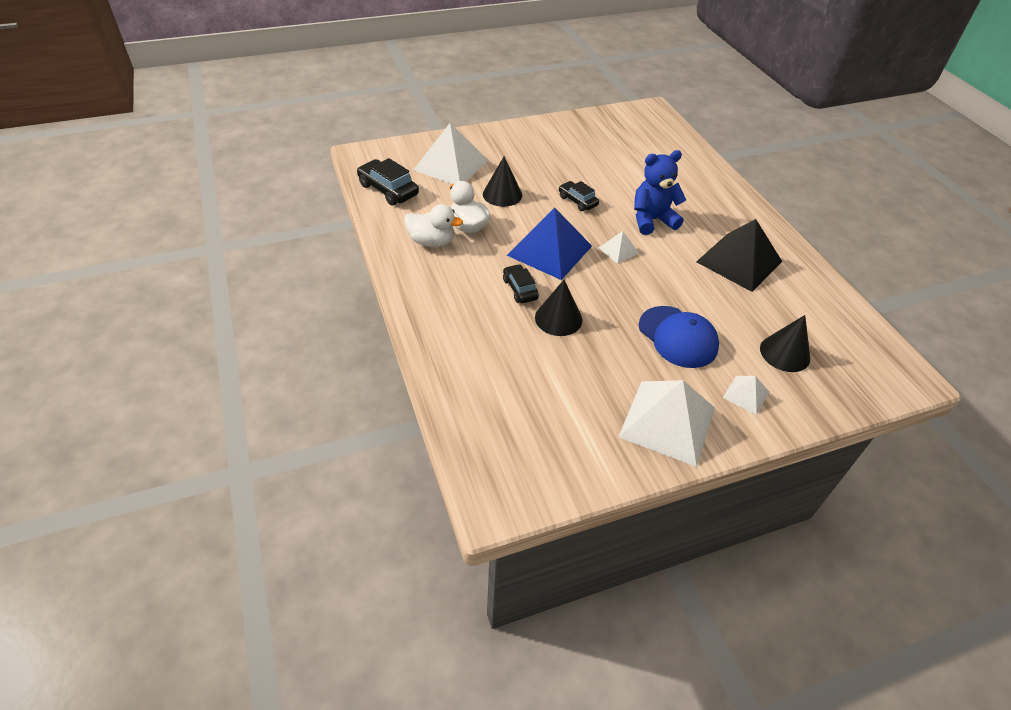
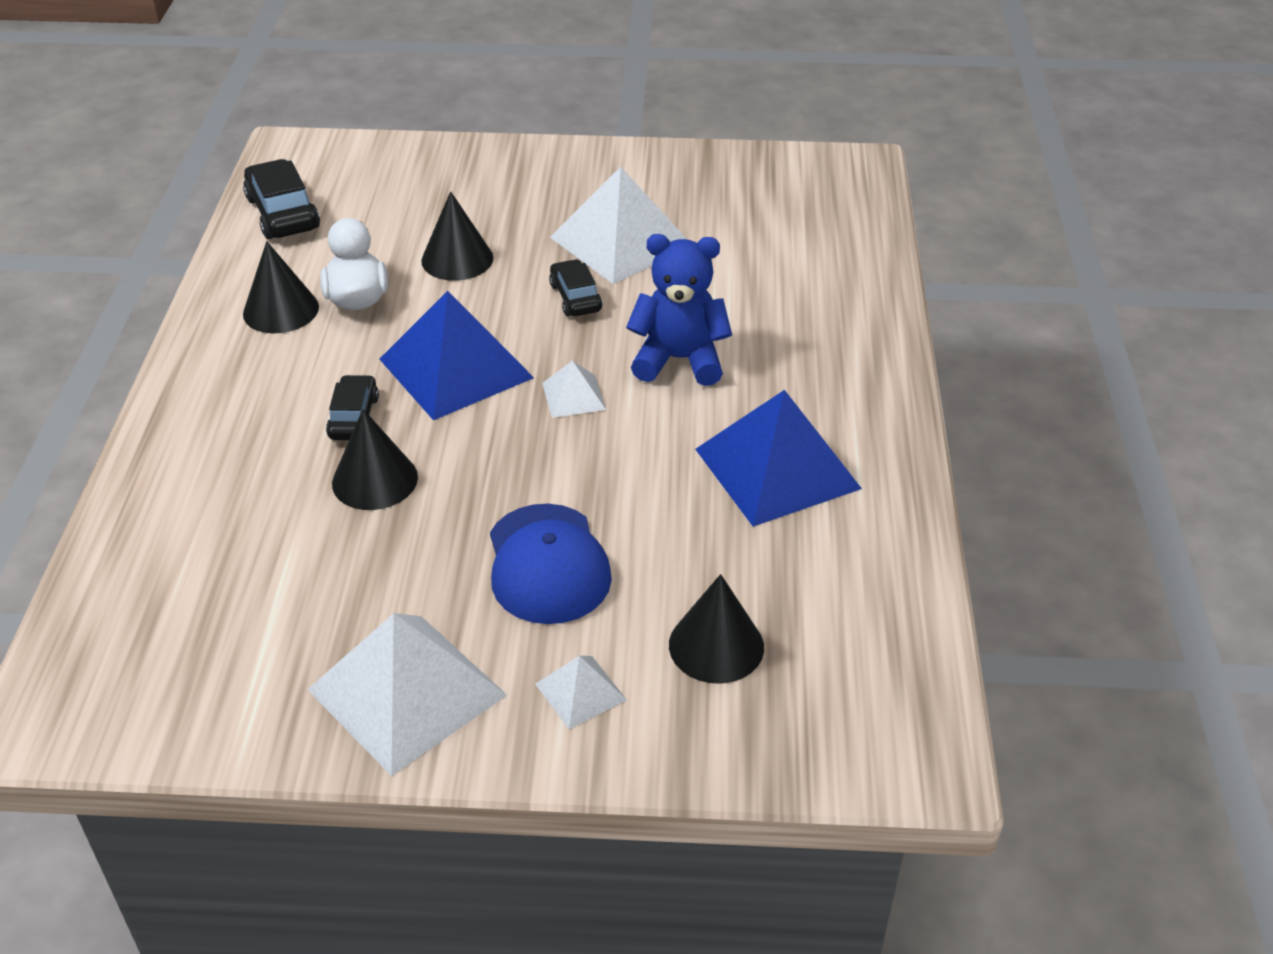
camera: 25 degrees right, 5 degrees down
white duck [404,204,463,247] -> black cone [243,241,319,333]
white pyramid [413,123,488,184] -> white pyramid moved to [550,167,688,284]
black pyramid [696,219,782,292] -> blue pyramid [695,390,862,527]

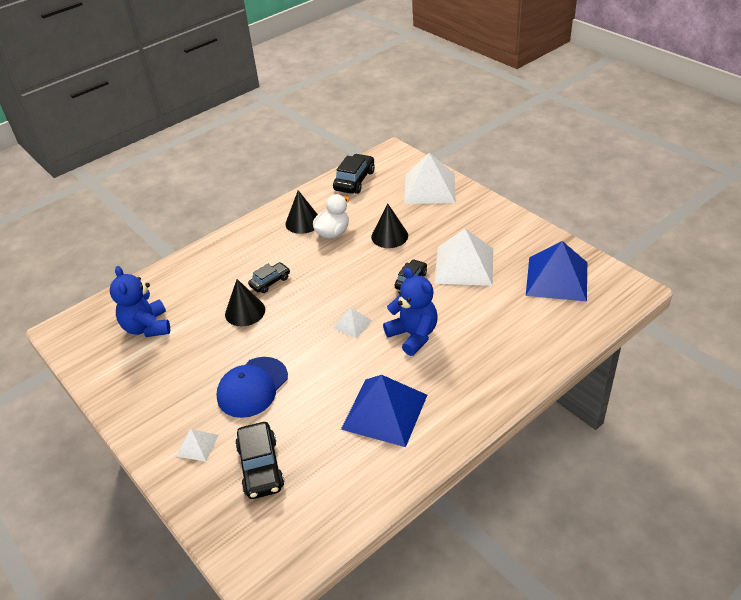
camera: 50 degrees right, 0 degrees up
white pyramid [307,613,507,776] -> white pyramid moved to [404,153,456,204]
blue pyramid [379,291,534,420] -> blue pyramid moved to [526,241,587,302]
black cone [669,574,764,684] -> black car [235,422,284,499]
none -> blue teddy bear [110,266,170,337]

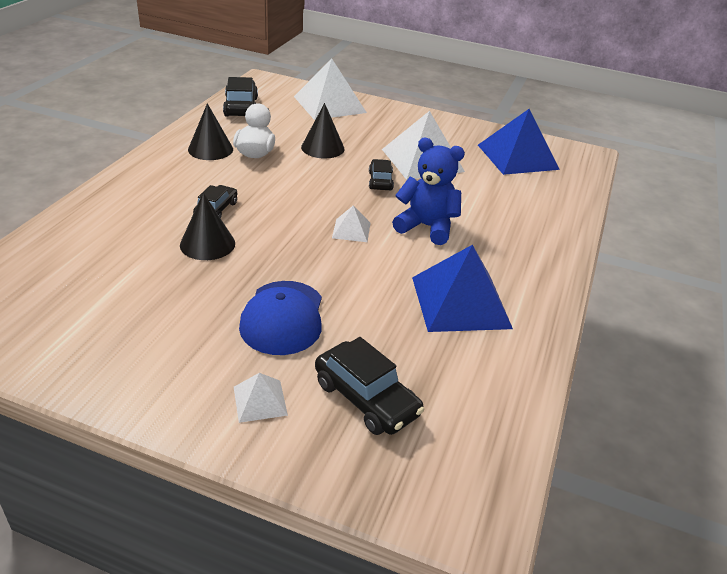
camera: 35 degrees left, 5 degrees down
blue teddy bear [110,266,170,337] -> none

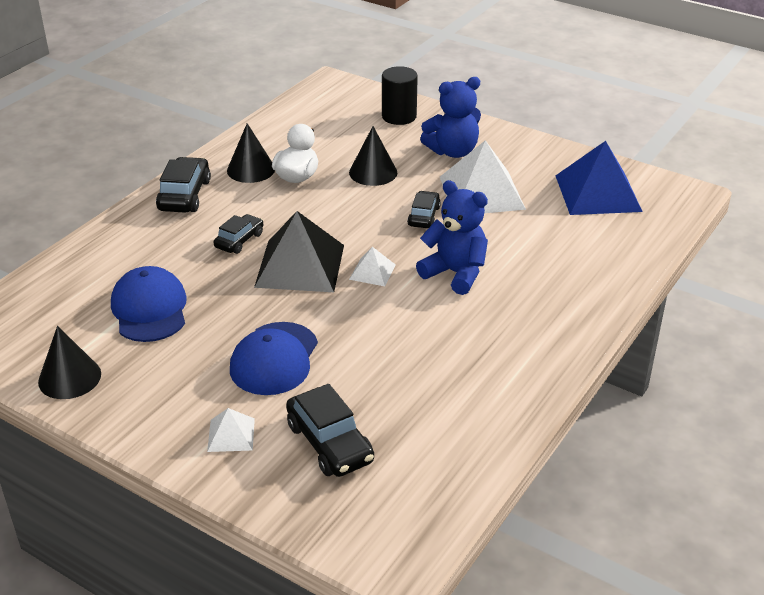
camera: 15 degrees right, 0 degrees up
black cone [180,192,235,260] -> black cone moved to [38,326,101,399]
black car [223,77,258,117] -> black car moved to [156,157,211,213]
white pyramid [294,59,367,120] -> black cylinder [382,66,418,125]
blue pyramid [412,245,513,332] -> none
none -> blue cap [111,266,187,342]
none -> black pyramid [254,211,344,292]
none -> blue teddy bear [420,77,481,158]

